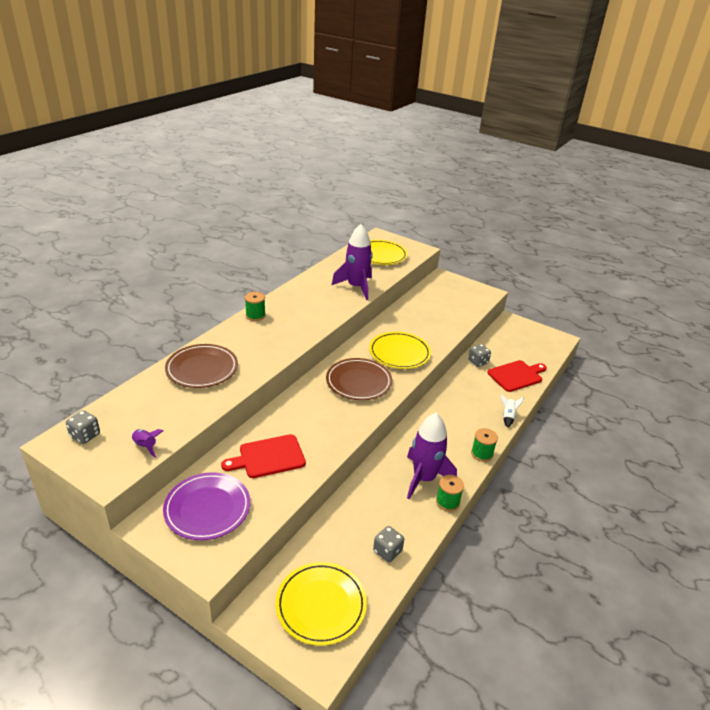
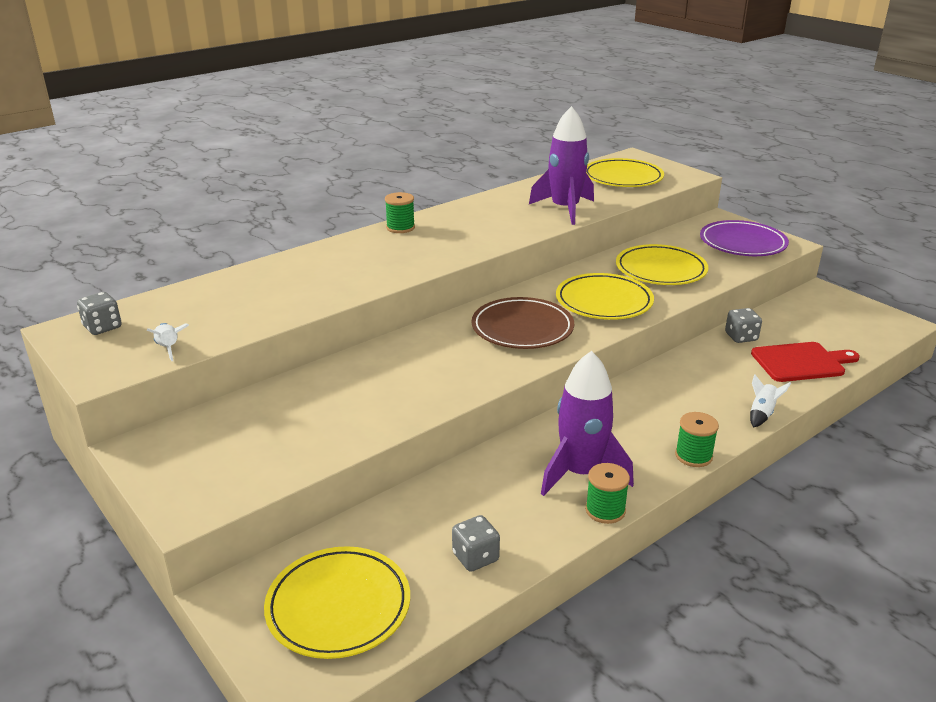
camera: 20 degrees right, 5 degrees down
purple rocket [131,429,164,458] -> white rocket [147,323,189,361]
purple plate [163,472,250,540] -> purple plate moved to [700,220,789,256]
brown plate [165,344,238,388] -> none
red cutting board [221,434,306,478] -> none
none -> yellow plate [616,244,708,285]

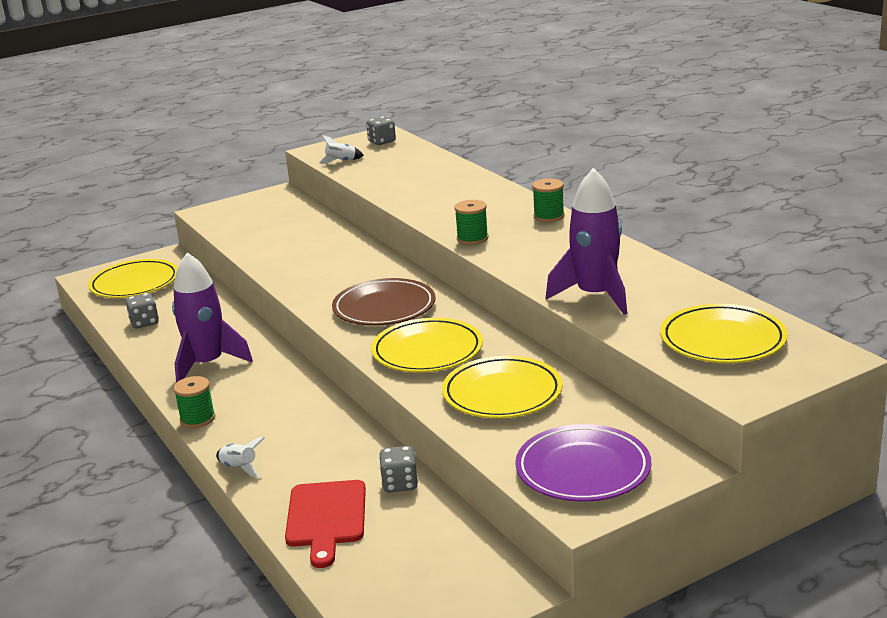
camera: 100 degrees right, 5 degrees down
green spool [585,463,630,524] -> green spool moved to [454,200,488,245]

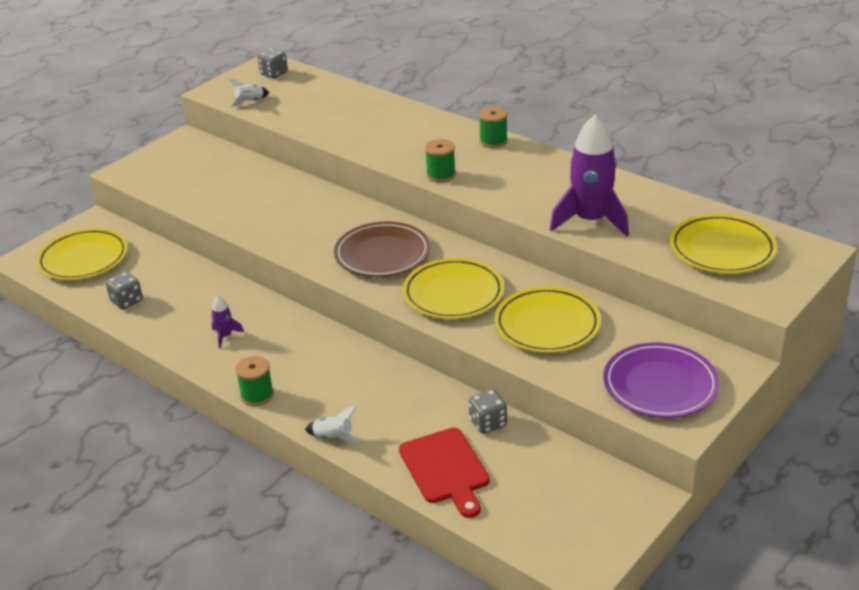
camera: 20 degrees left, 10 degrees up
purple rocket [172,252,253,383] -> purple rocket [211,295,244,348], size x0.43

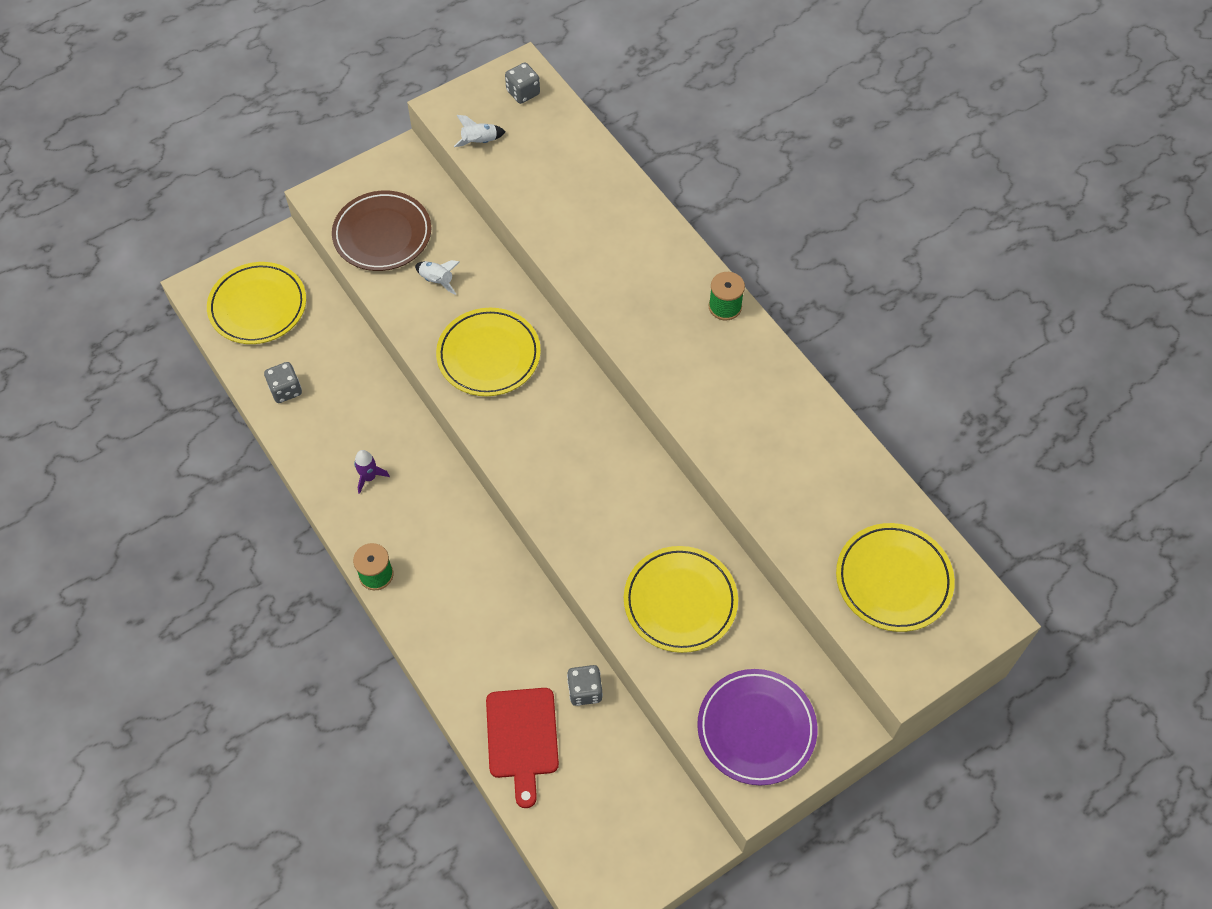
camera: 15 degrees right, 25 degrees up
white rocket [305,406,360,444] -> white rocket moved to [415,260,460,295]
brown plate [334,222,430,277] -> brown plate moved to [332,191,431,271]
yellow plate [403,258,504,319] -> yellow plate moved to [436,308,541,396]
green spool [425,139,456,182] -> none
purple rocket [550,114,629,236] -> none

